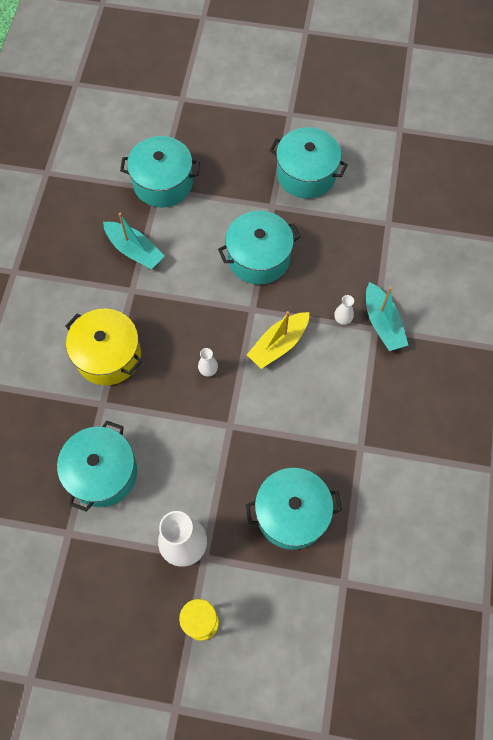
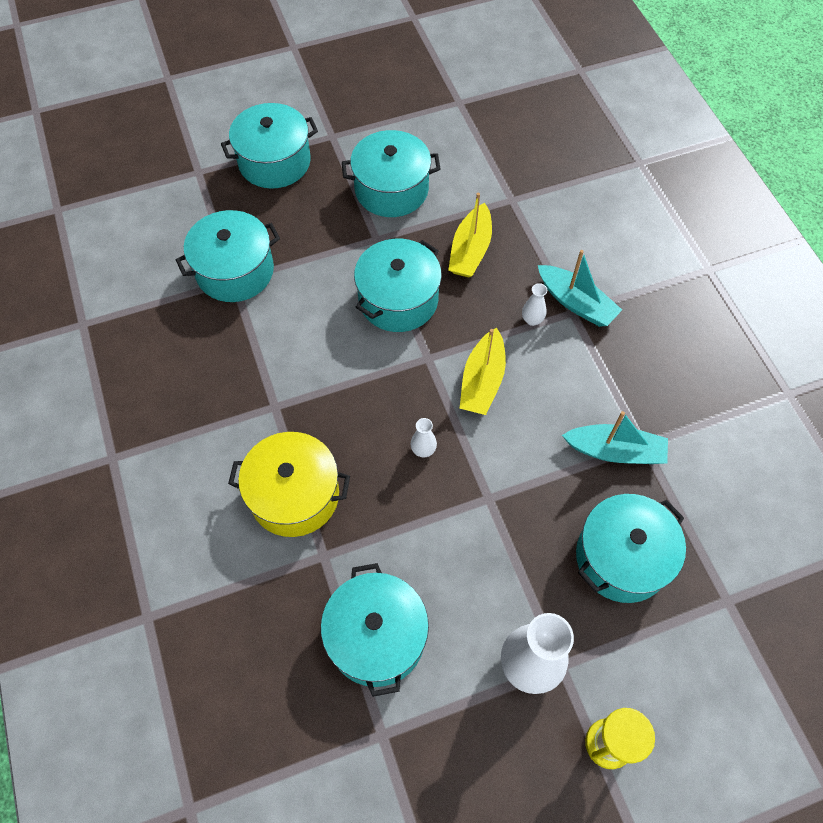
camera: 30 degrees left, 5 degrees down
turquoise boat [103,213,164,269] -> turquoise boat moved to [562,411,668,464]
none -> turquoise pot [221,103,318,189]
none -> yellow boat [448,193,492,278]

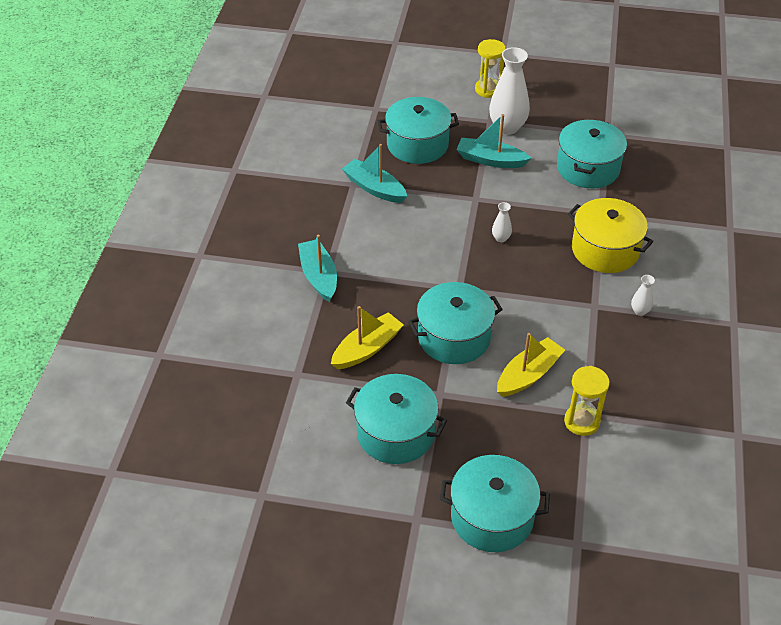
camera: 150 degrees left, 15 degrees down
turquoise pot [176,210,280,302] -> yellow hourglass [564,366,610,436]
yellow boat [460,328,506,415] -> yellow boat moved to [497,333,565,397]
white vase [522,283,547,326] -> white vase moved to [631,275,655,316]
none -> turquoise boat [456,114,531,168]

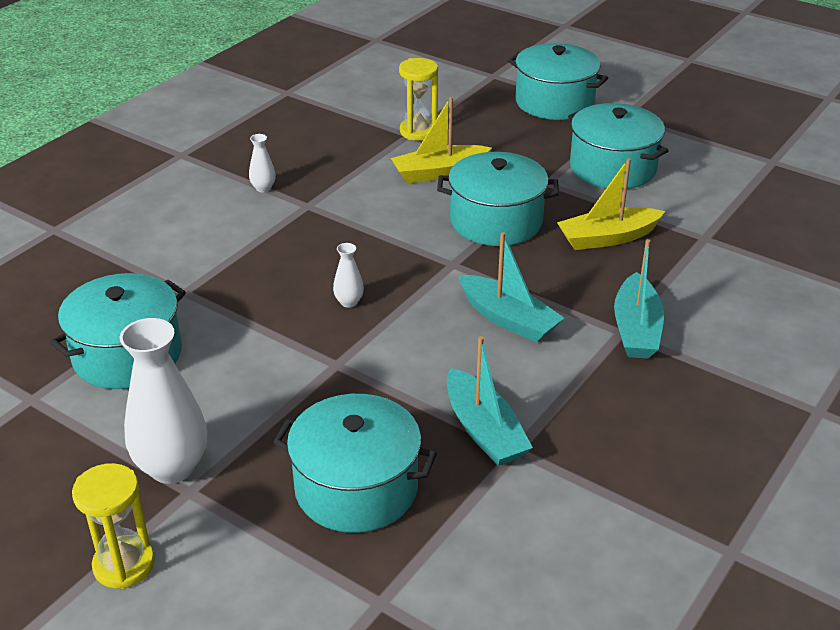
camera: 155 degrees left, 10 degrees down
turquoise boat [456,114,531,168] -> turquoise boat moved to [458,232,564,342]
yellow pot [568,198,653,273] -> none

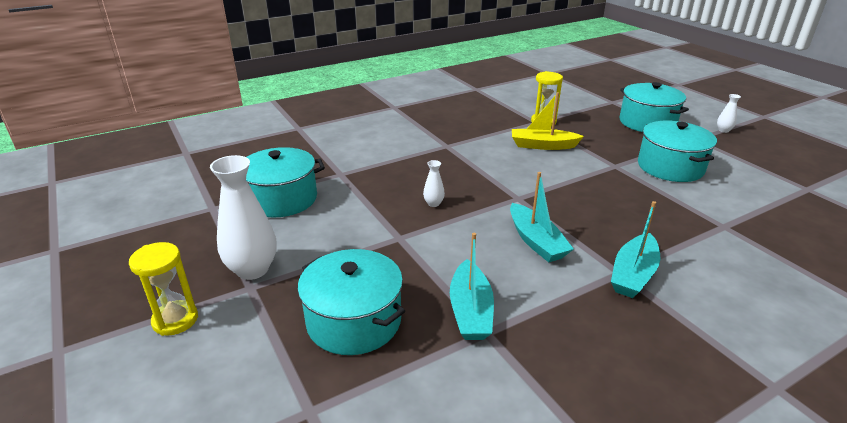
camera: 25 degrees right, 5 degrees down
white vase [249,134,276,192] -> white vase moved to [717,94,741,133]
turquoise pot [437,152,559,246] -> none
yellow boat [557,158,666,250] -> none

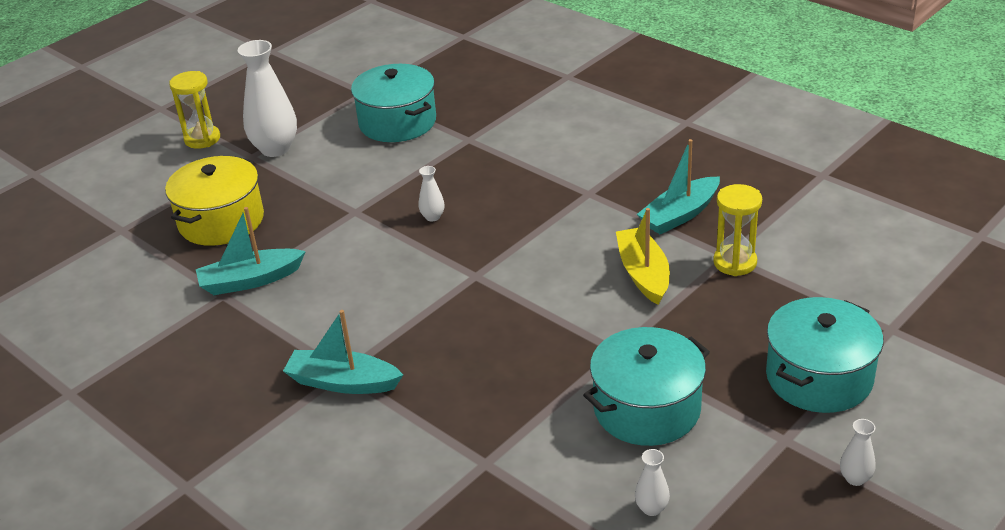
camera: 75 degrees right, 5 degrees up
turquoise pot [297,249,405,355] -> yellow pot [165,156,264,246]
turquoise boat [510,172,574,263] -> turquoise boat moved to [637,139,720,234]
none -> white vase [635,449,670,516]

